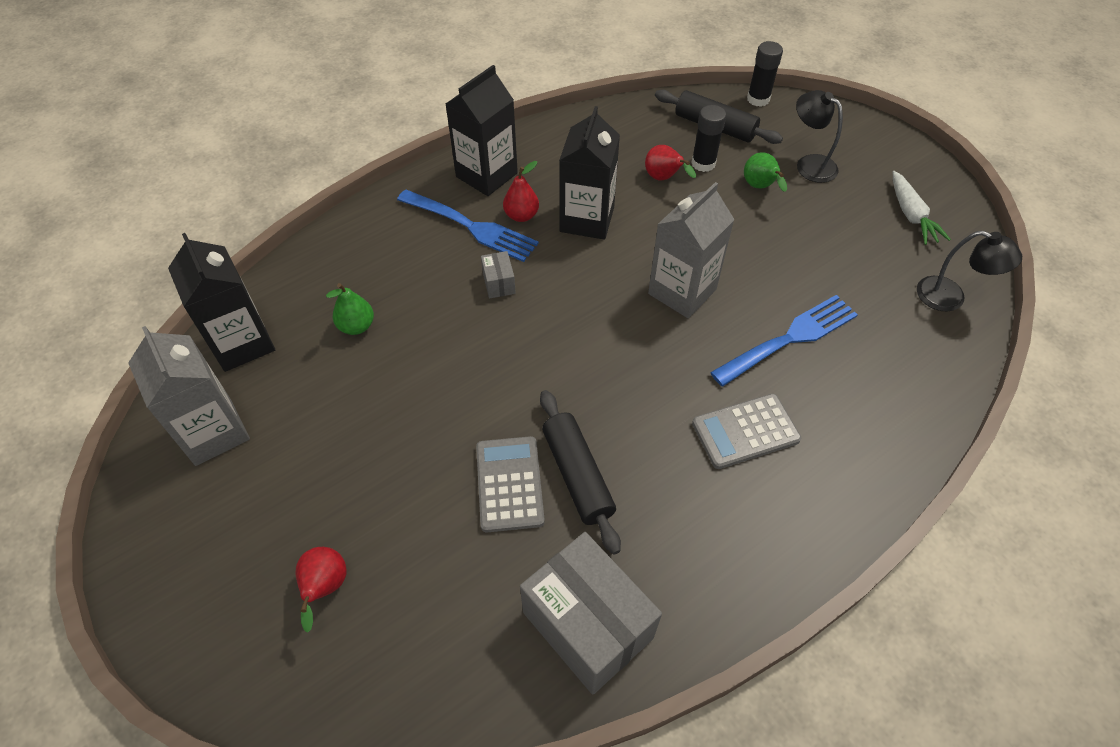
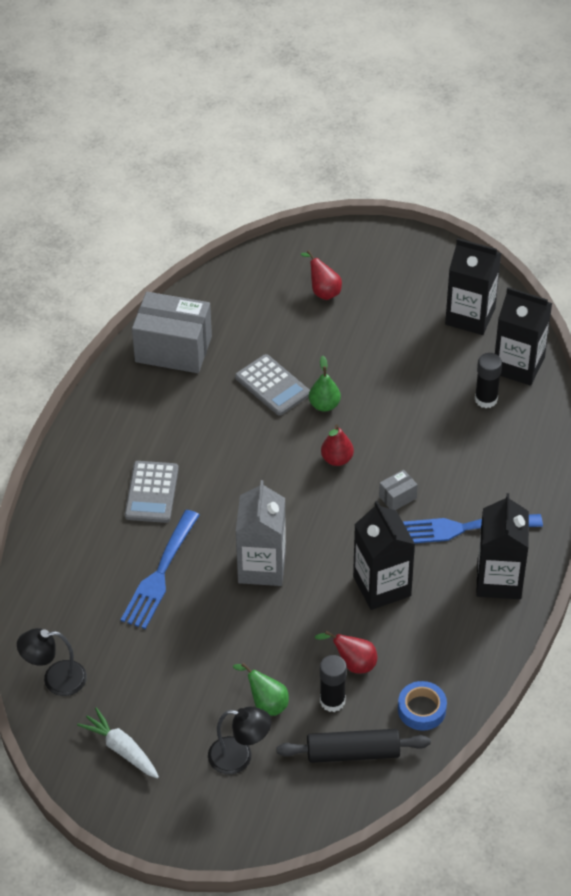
camera: 145 degrees right, 5 degrees down
grey carton [128,326,250,466] -> black carton [445,238,501,335]
green pear [326,283,374,335] -> green pear moved to [309,356,341,412]
grey box [481,251,516,299] -> grey box turned 75 degrees counterclockwise [379,470,418,510]
red pear [503,161,539,222] -> red pear moved to [321,424,354,466]
black rolling pin [540,390,621,555] -> none
grey calculator [692,394,801,469] -> grey calculator turned 150 degrees clockwise [125,461,179,523]
black glue stick [747,41,783,107] -> black glue stick moved to [475,353,502,408]
none -> blue tape [398,681,447,731]

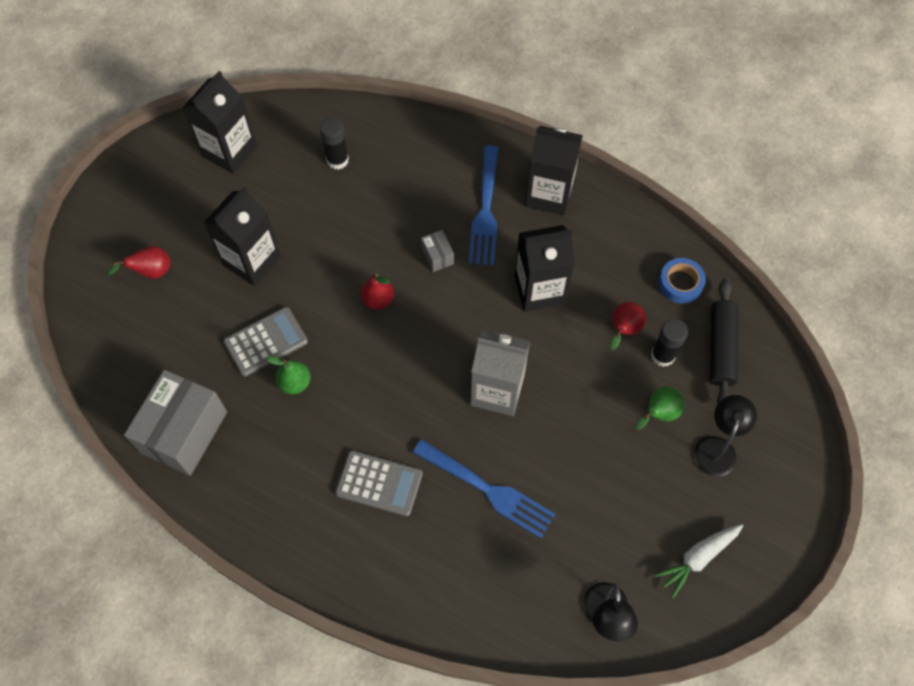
camera: 80 degrees left, 15 degrees up
green pear [309,356,341,412] -> green pear moved to [266,356,310,394]
black carton [495,287,552,386] -> black carton moved to [204,187,281,286]

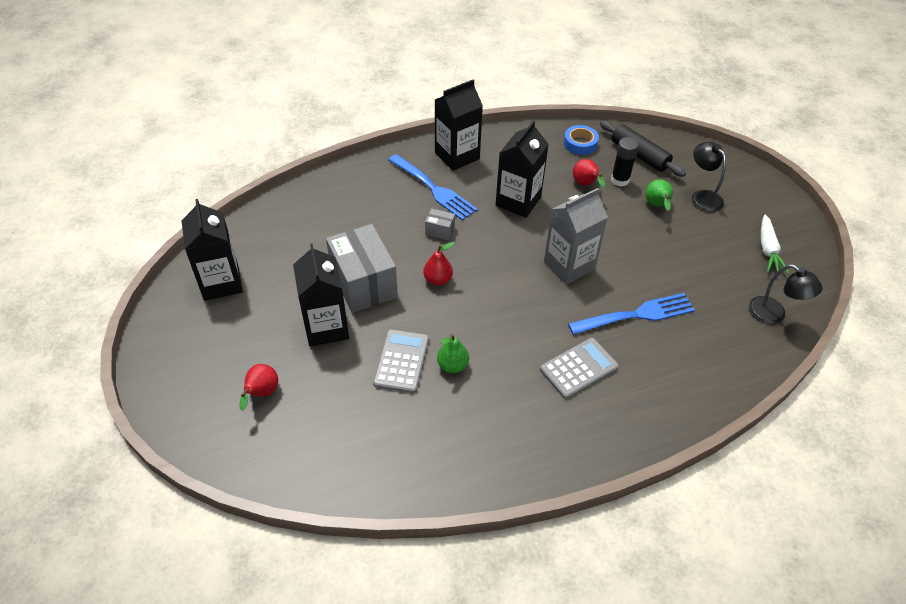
camera: 50 degrees left, 15 degrees down
grey box [124,370,227,476] -> grey box moved to [326,224,398,313]
black glue stick [320,117,349,170] -> none

